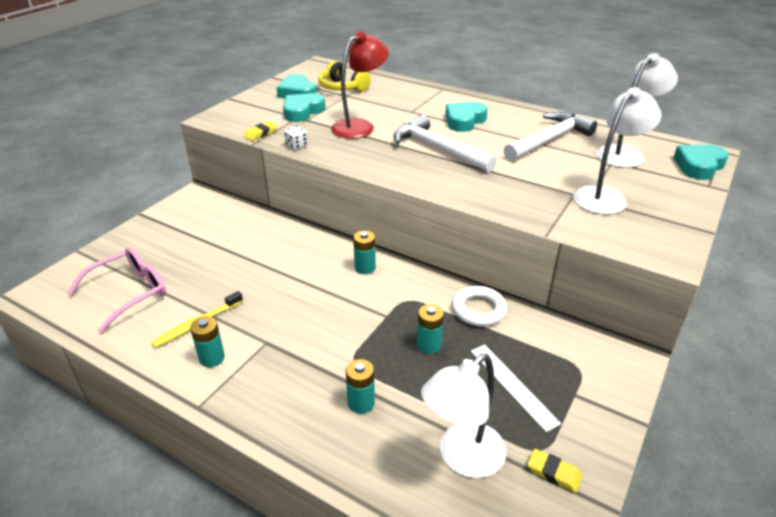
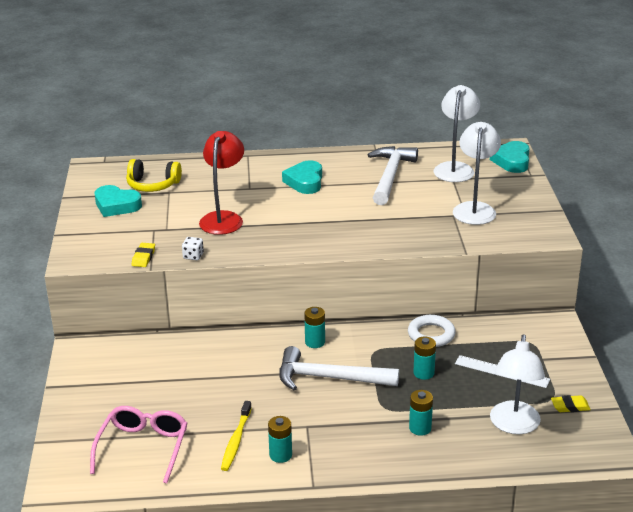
camera: 35 degrees left, 5 degrees down
turquoise heart [283,93,325,122] -> none
white hammer [393,115,497,172] -> white hammer moved to [279,346,399,390]

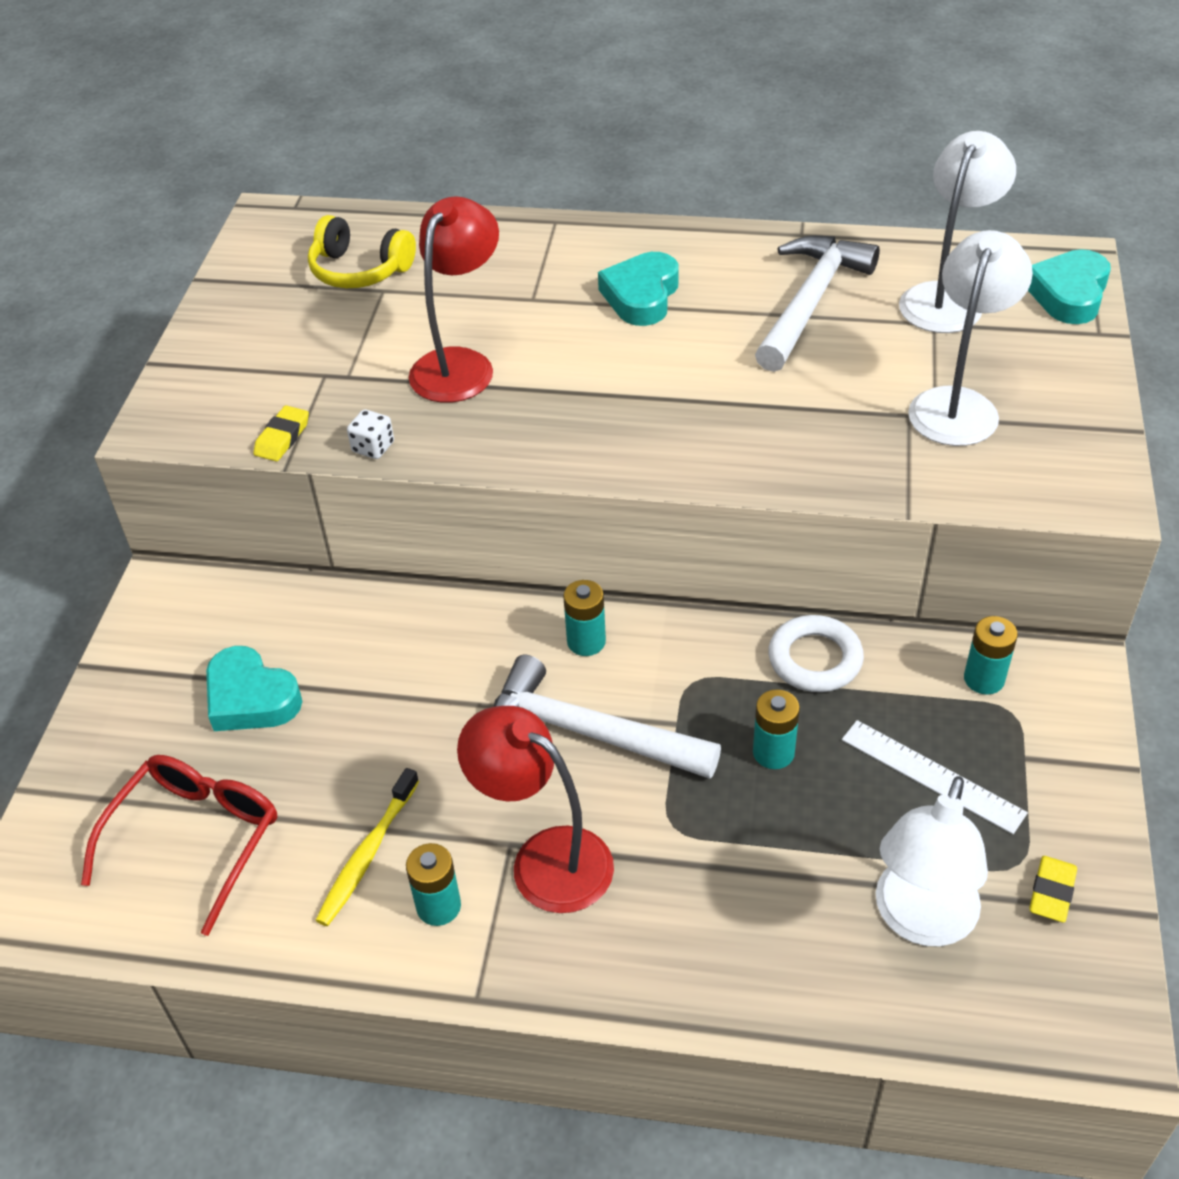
camera: 15 degrees right, 15 degrees up
pink glasses [90,406,187,484] -> red glasses [81,755,277,936]
turquoise heart [95,185,142,217] -> turquoise heart moved to [206,646,302,731]
turquoise battery [409,390,433,436] -> turquoise battery moved to [964,616,1018,695]
yellow eraser [551,395,591,412] -> yellow eraser turned 75 degrees counterclockwise [1029,856,1077,922]
none -> red lamp [457,706,614,913]

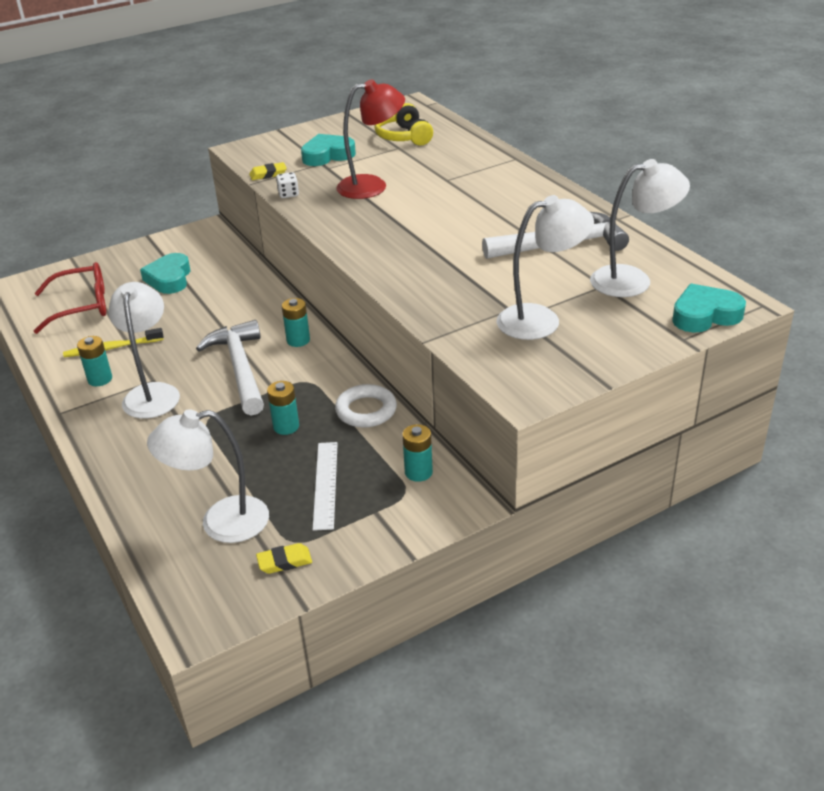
camera: 50 degrees right, 10 degrees down
red lamp [457,706,614,913] -> white lamp [108,282,180,419]
turquoise heart [598,252,679,326] -> turquoise heart moved to [301,134,356,166]

